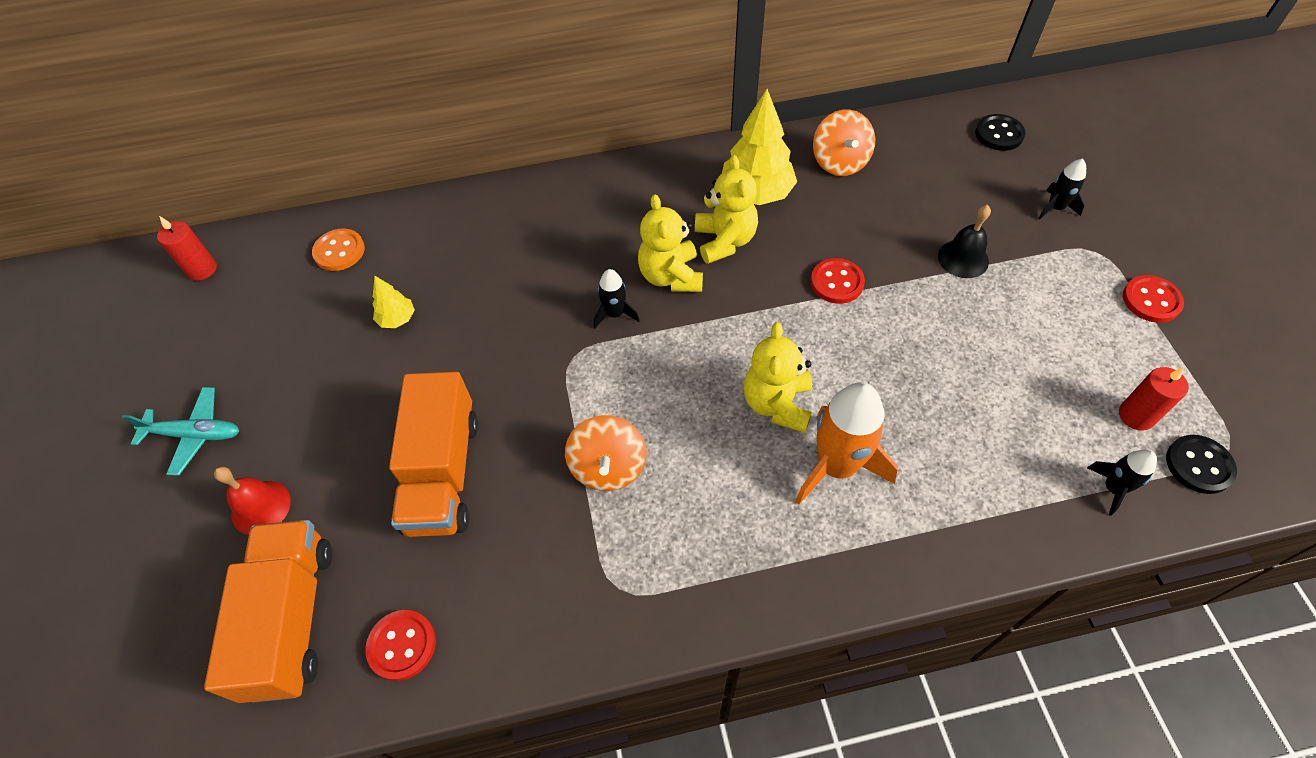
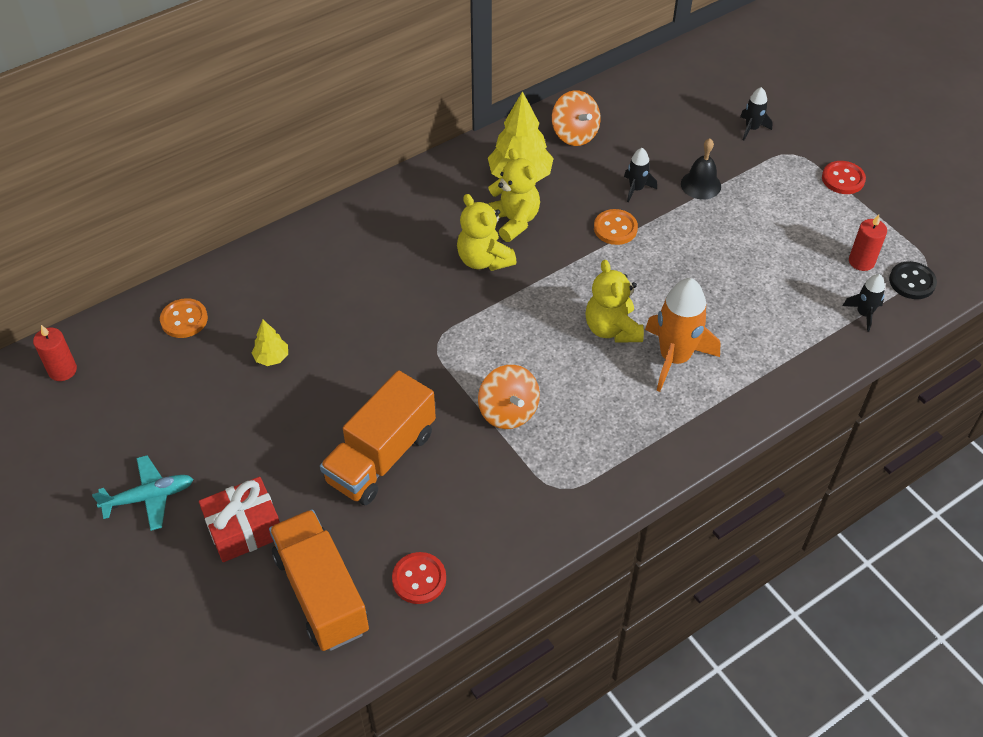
camera: 25 degrees left, 5 degrees down
red bell [214,467,291,535] -> red gift [199,477,280,562]
orange truck [389,372,478,537] -> orange truck turned 60 degrees clockwise [320,370,436,505]
black rocket [594,269,640,328] -> black rocket moved to [624,148,657,202]
red button [811,258,865,304] -> orange button [594,209,638,245]
black button [975,114,1026,151] -> none

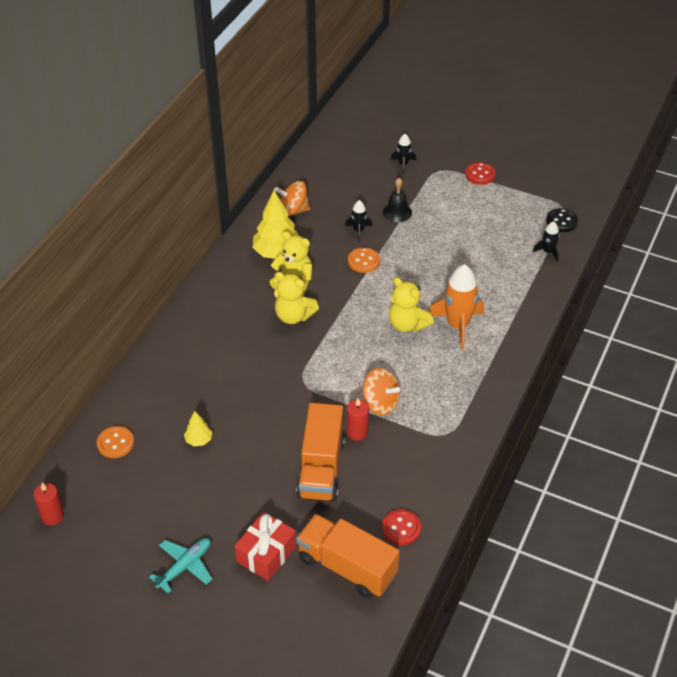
camera: 30 degrees left, 5 degrees down
orange spinning top [552,90,601,146] -> orange spinning top turned 150 degrees clockwise [274,181,310,217]
red candle [849,214,887,271] -> red candle moved to [347,398,369,441]

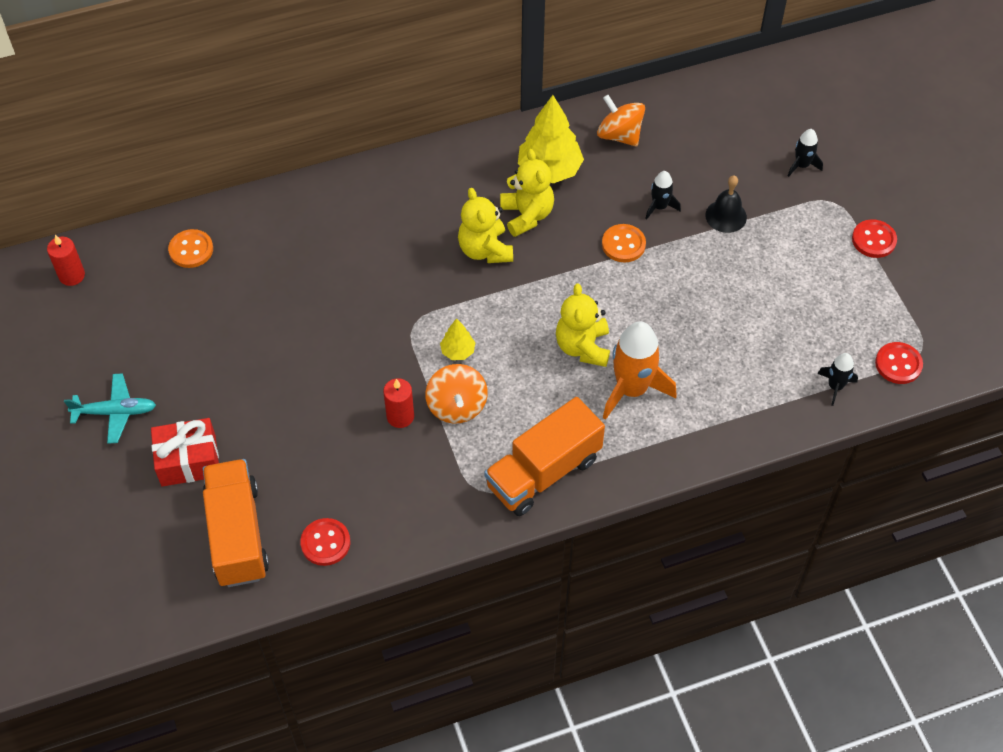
camera: 45 degrees right, 10 degrees up
yellow tree [184,411,212,446] -> yellow tree moved to [440,318,476,360]
orange truck [296,403,345,501] -> orange truck moved to [484,397,605,516]
black button [546,208,578,232] -> red button [875,342,923,384]

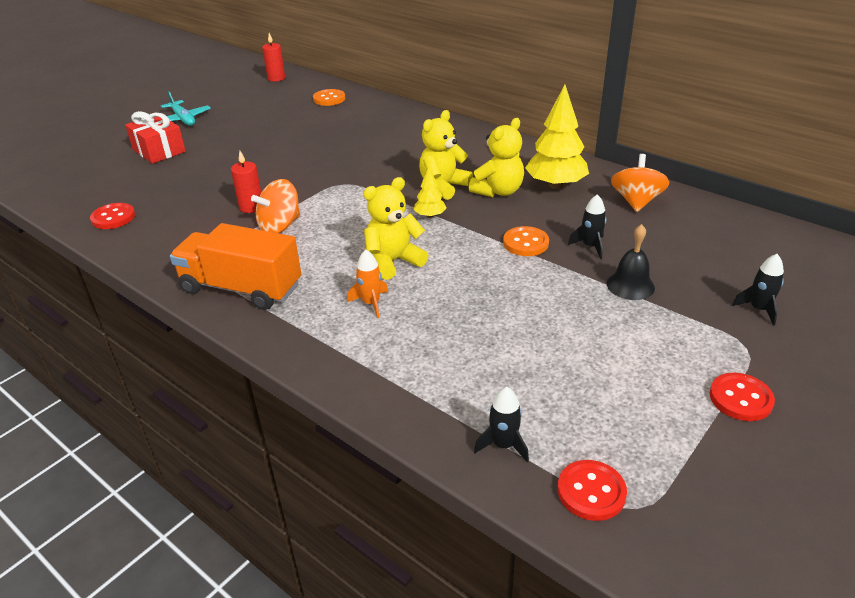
camera: 60 degrees right, 20 degrees down
orange truck [203,459,269,587] -> none
yellow tree [440,318,476,360] -> yellow tree moved to [414,167,447,218]
orange rocket [603,322,677,420] -> orange rocket [347,250,388,318], size x0.51

